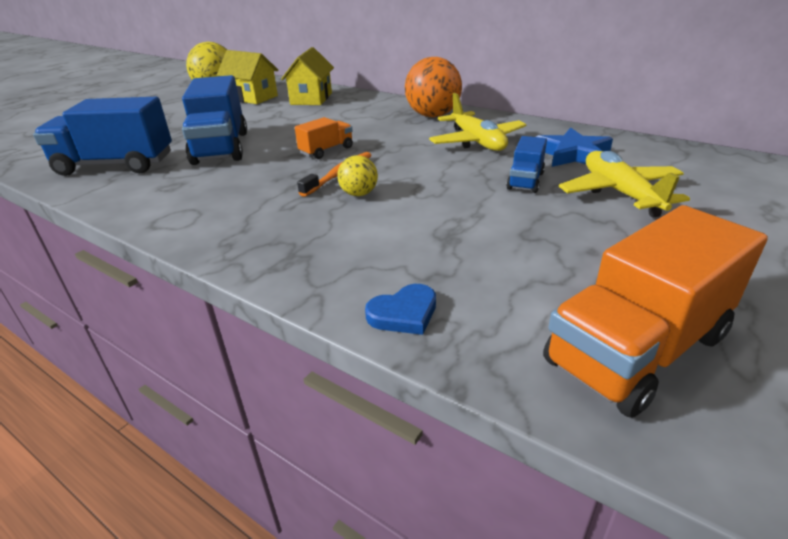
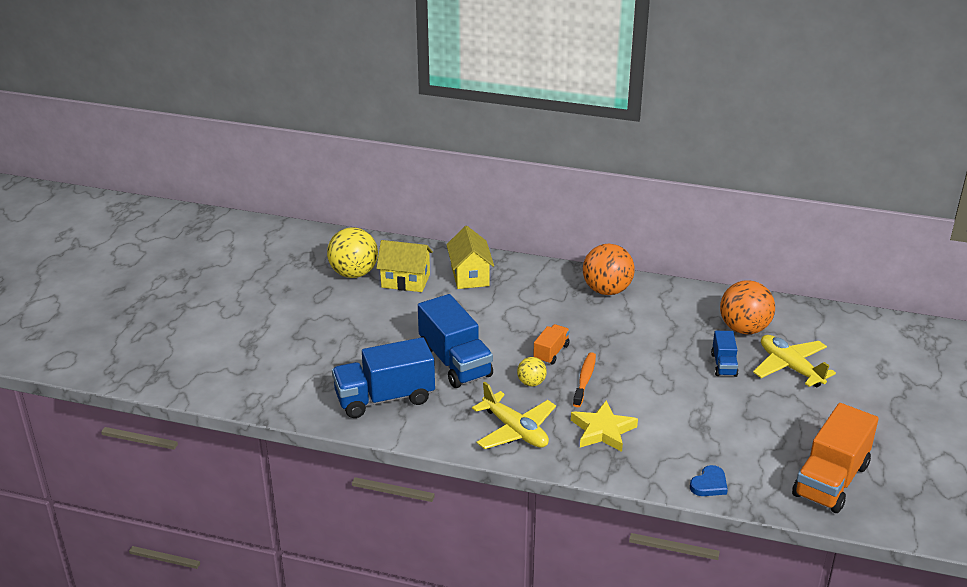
camera: 20 degrees left, 0 degrees up
yellow ball [337,155,378,196] -> yellow ball moved to [517,357,547,386]
yellow plane [429,93,526,151] -> yellow plane moved to [472,382,556,449]
blue star [536,128,613,167] -> orange ball [720,280,775,334]
none -> yellow star [571,401,638,452]

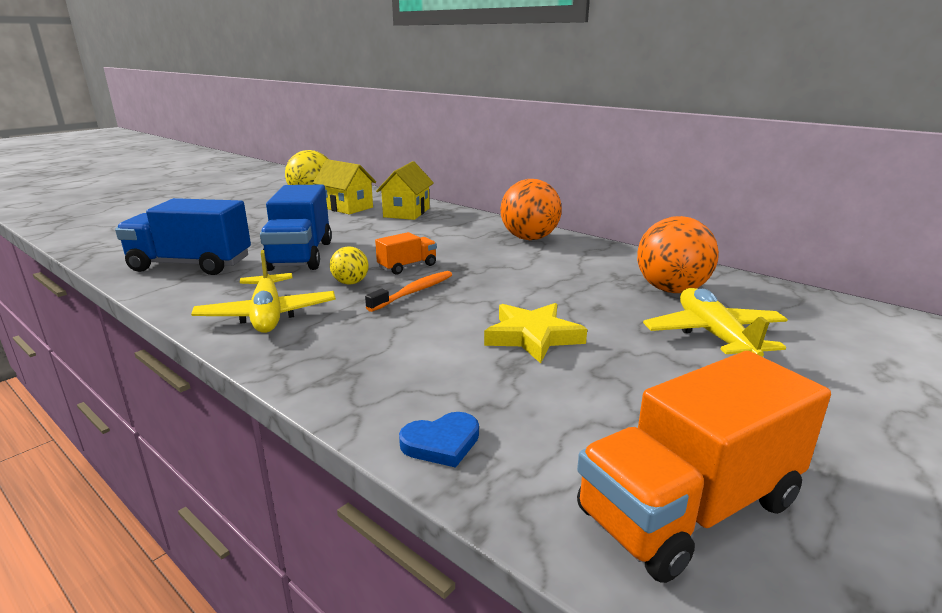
camera: 25 degrees right, 10 degrees down
yellow star [571,401,638,452] -> yellow star moved to [484,303,587,363]
blue truck [711,331,739,377] -> none

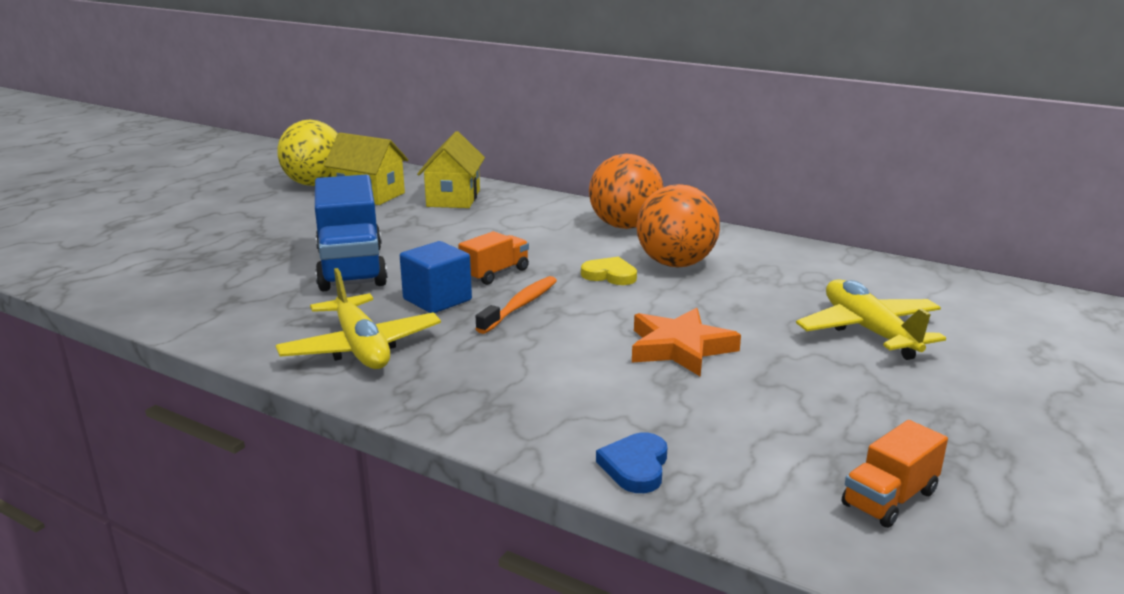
camera: 10 degrees left, 0 degrees up
blue truck [115,198,251,275] -> none
yellow ball [330,246,368,284] -> blue cube [400,241,472,313]
blue heart [399,412,479,468] -> blue heart turned 135 degrees clockwise [596,432,667,493]
yellow star [484,303,587,363] -> orange star [632,308,741,377]
orange truck [577,351,831,583] -> orange truck [842,420,948,528], size x0.51
orange ball [637,216,719,293] -> orange ball moved to [636,184,720,267]
none -> yellow heart [581,257,637,285]

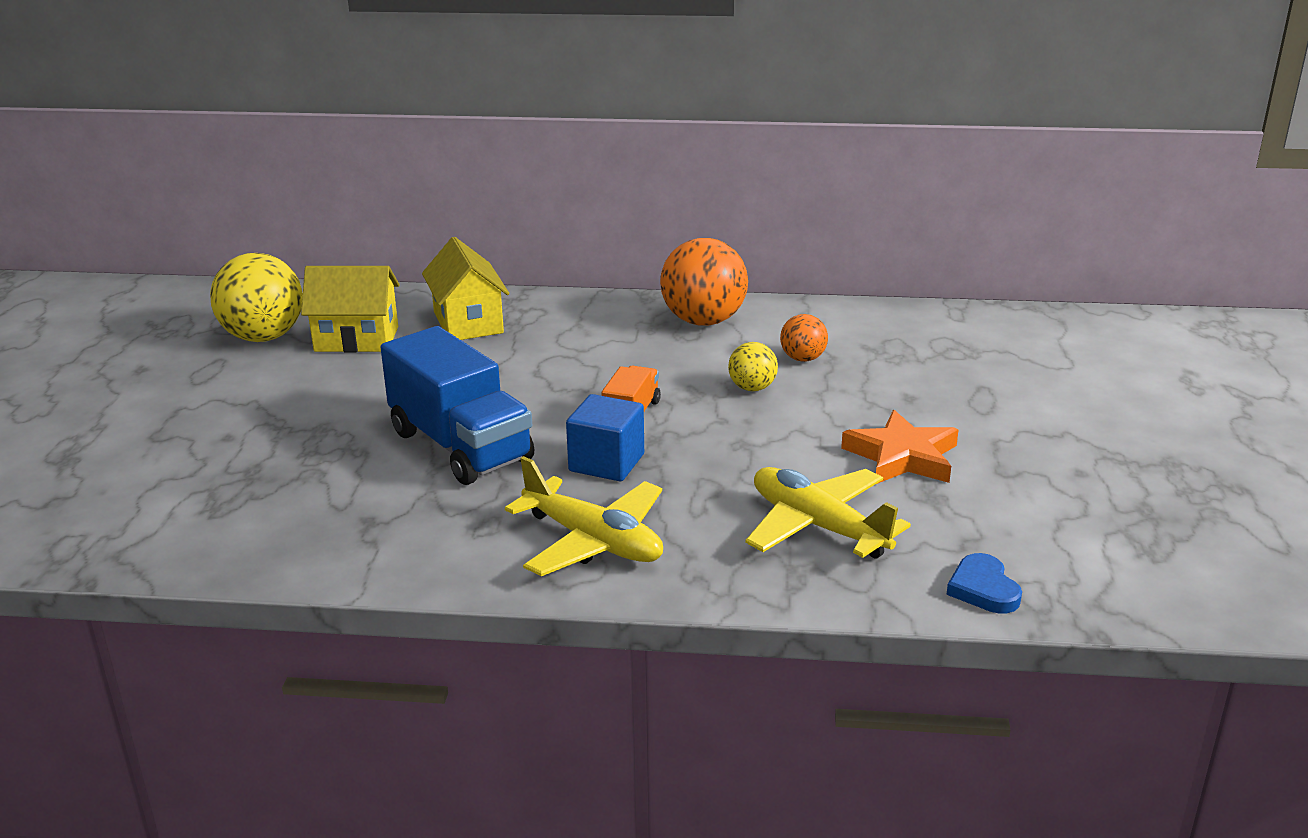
camera: 25 degrees left, 5 degrees up
orange toothbrush [476,276,557,334] -> none
yellow heart [581,257,637,285] -> yellow ball [728,342,778,391]
orange ball [636,184,720,267] -> orange ball [780,314,828,362], size x0.52
yellow plane [796,279,946,360] -> yellow plane moved to [745,467,911,559]
orange truck [842,420,948,528] -> none

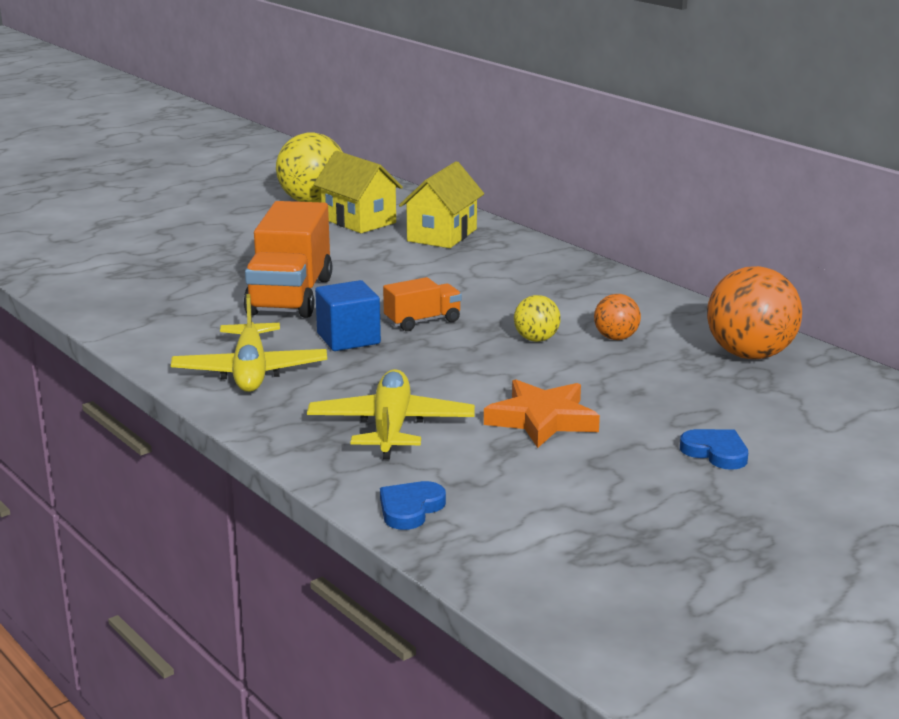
camera: 45 degrees right, 5 degrees down
blue truck [380,326,534,485] -> orange truck [244,201,332,318]
orange ball [660,238,748,326] -> orange ball moved to [707,266,802,359]
none -> blue heart [680,429,748,470]

